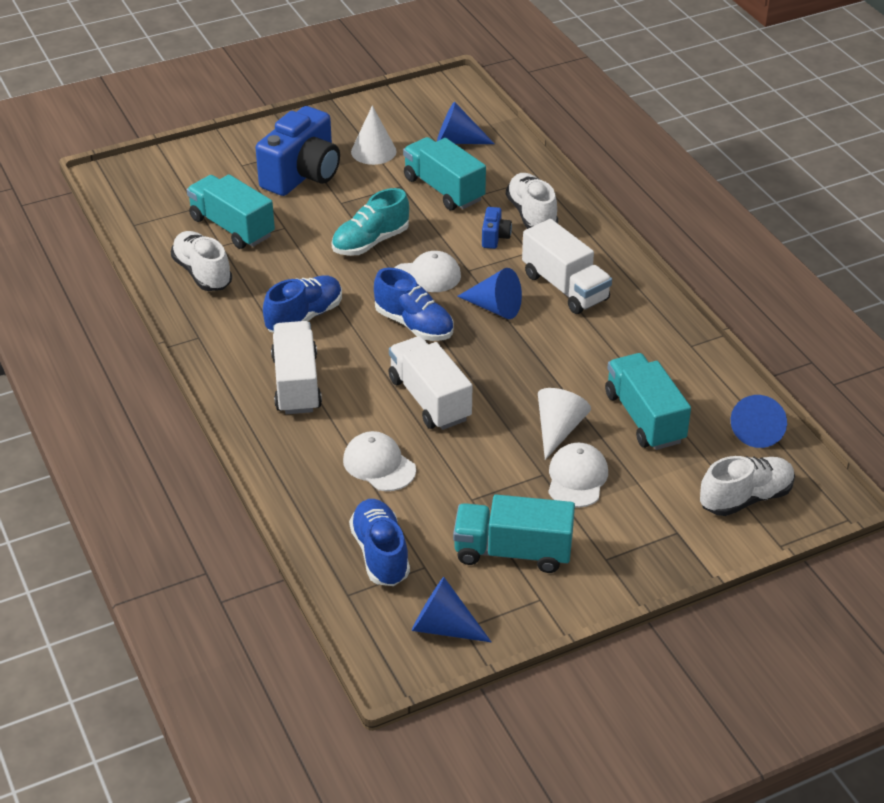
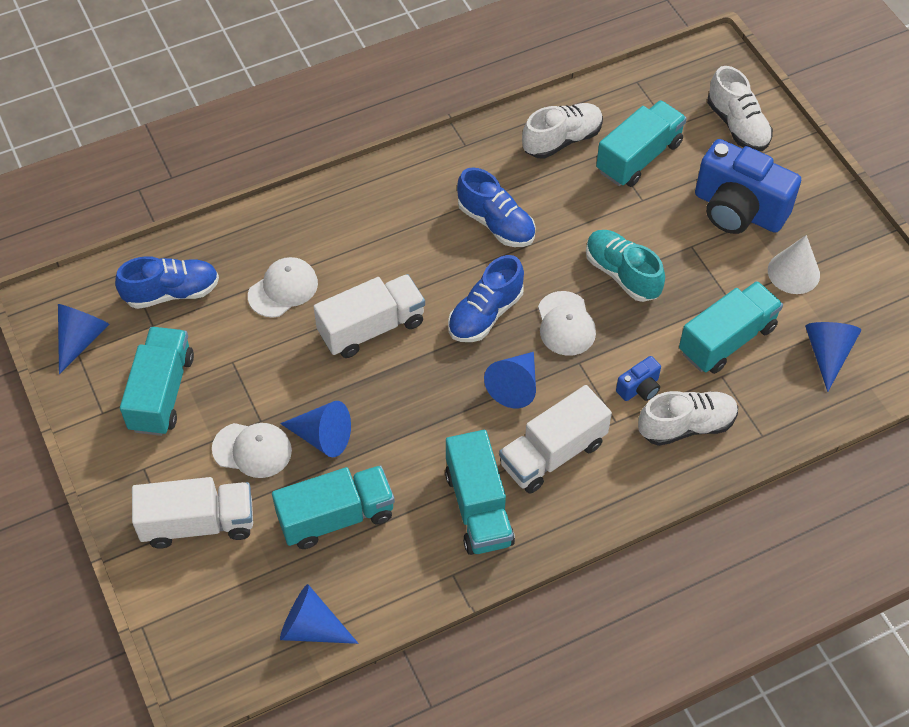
camera: 90 degrees right, 15 degrees up
white truck [271,321,322,414] -> white truck moved to [132,477,253,548]
blue camera [482,207,512,249] -> blue camera turned 45 degrees counterclockwise [616,356,661,401]
white cone [538,388,591,460] -> blue cone [280,401,351,458]
white shoe [700,456,795,516] -> white shoe moved to [707,66,773,151]
none -> turquoise truck [445,430,515,555]

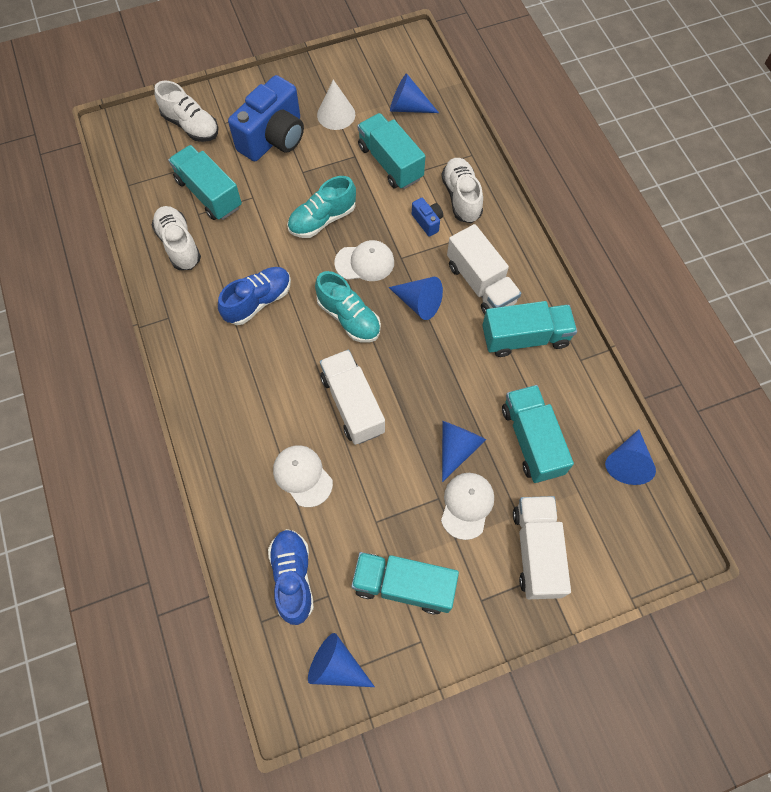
camera: 85 degrees left, 10 degrees up
blue shoe [448,255,524,342] -> turquoise shoe [315,271,381,343]
white shoe [707,66,773,151] -> white shoe turned 60 degrees clockwise [155,81,218,142]

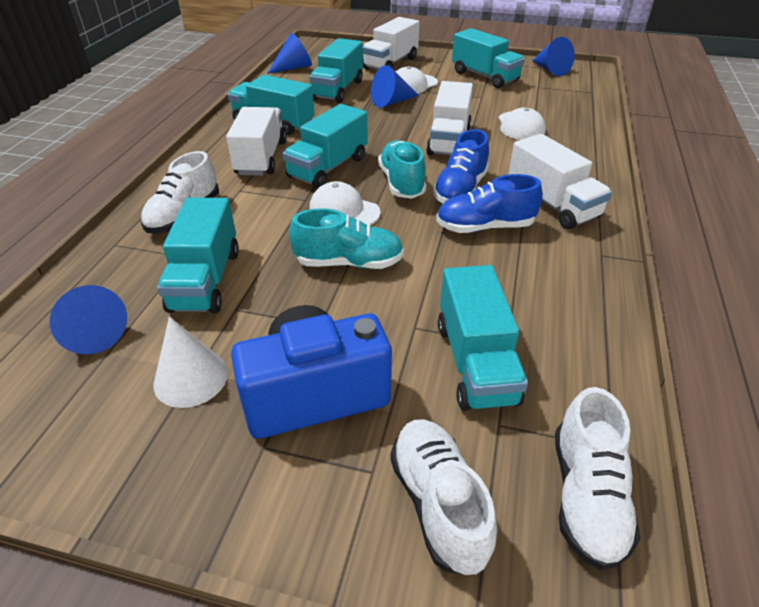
camera: 145 degrees left, 25 degrees down
white shoe [152,206,201,270] -> white shoe moved to [555,387,640,570]
blue shoe [268,529,314,625] -> blue shoe moved to [433,129,489,203]
blue cone [388,277,443,320] -> turquoise truck [283,104,368,188]
blue camera [412,198,443,237] -> none
none -> white truck [508,134,612,229]

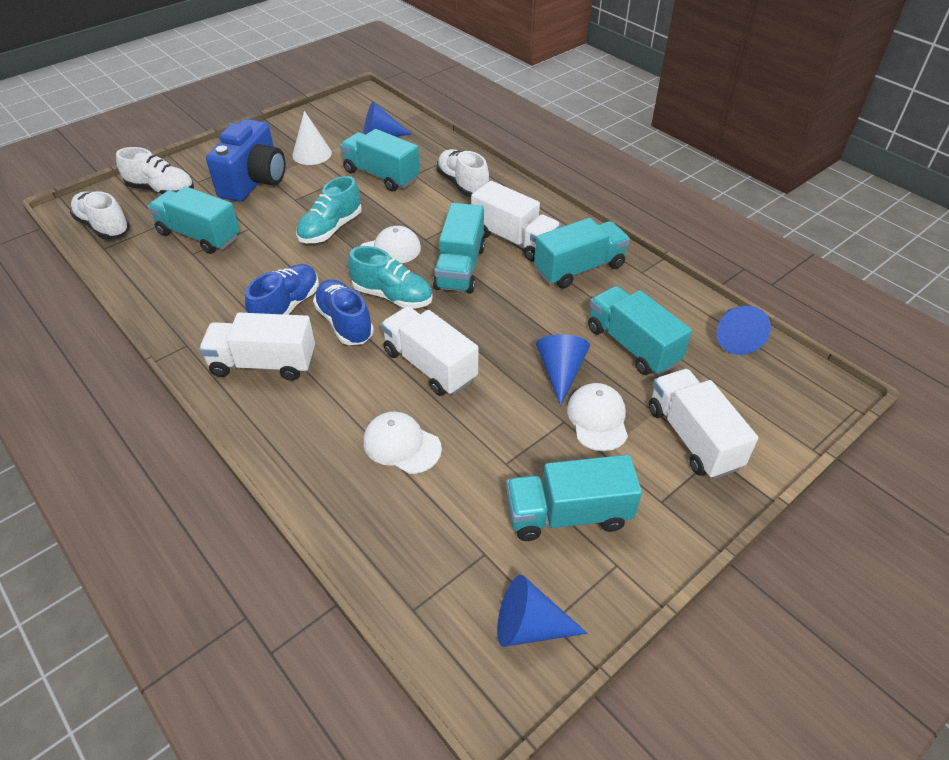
camera: 125 degrees right, 5 degrees up
turquoise truck [283,104,368,188] -> turquoise truck turned 150 degrees counterclockwise [433,203,485,294]

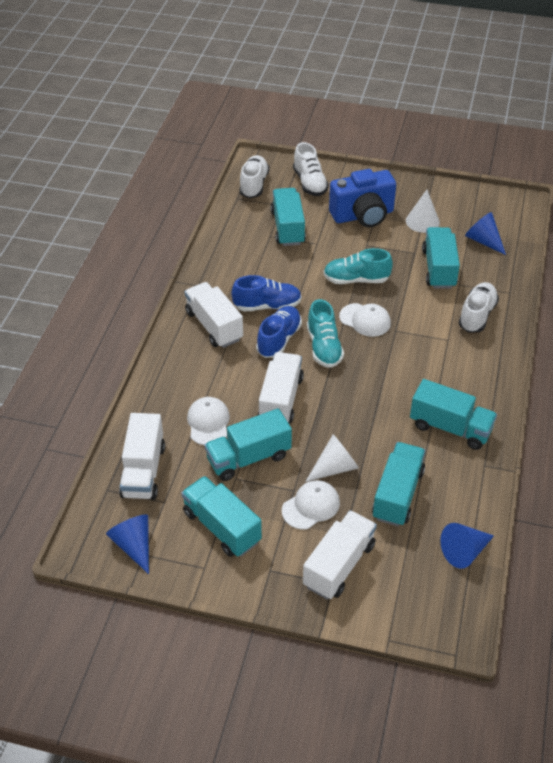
camera: 55 degrees right, 0 degrees up
turquoise truck [433,203,485,294] -> turquoise truck moved to [205,408,292,481]
white truck [471,181,561,262] -> white truck moved to [119,413,165,500]
blue cone [536,334,590,406] -> white cone [305,434,359,482]

